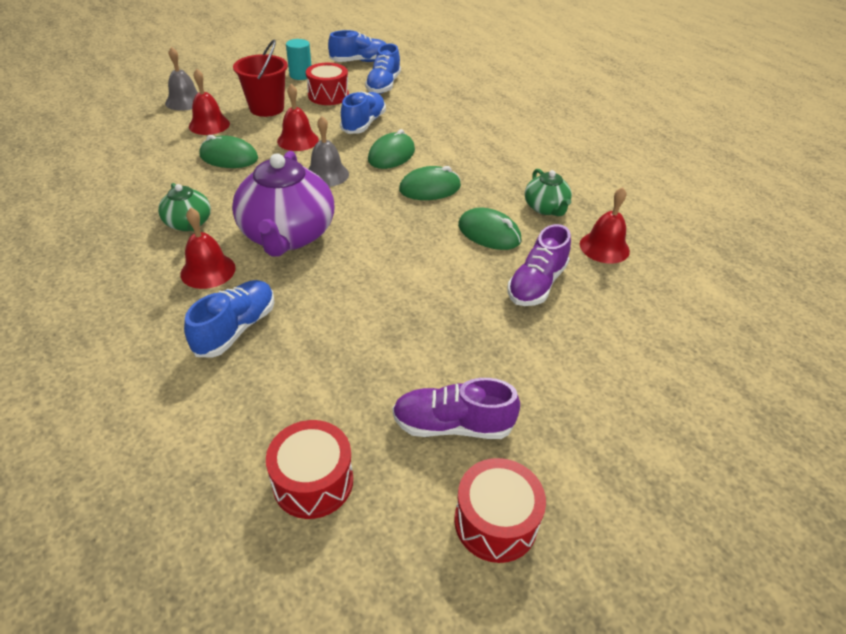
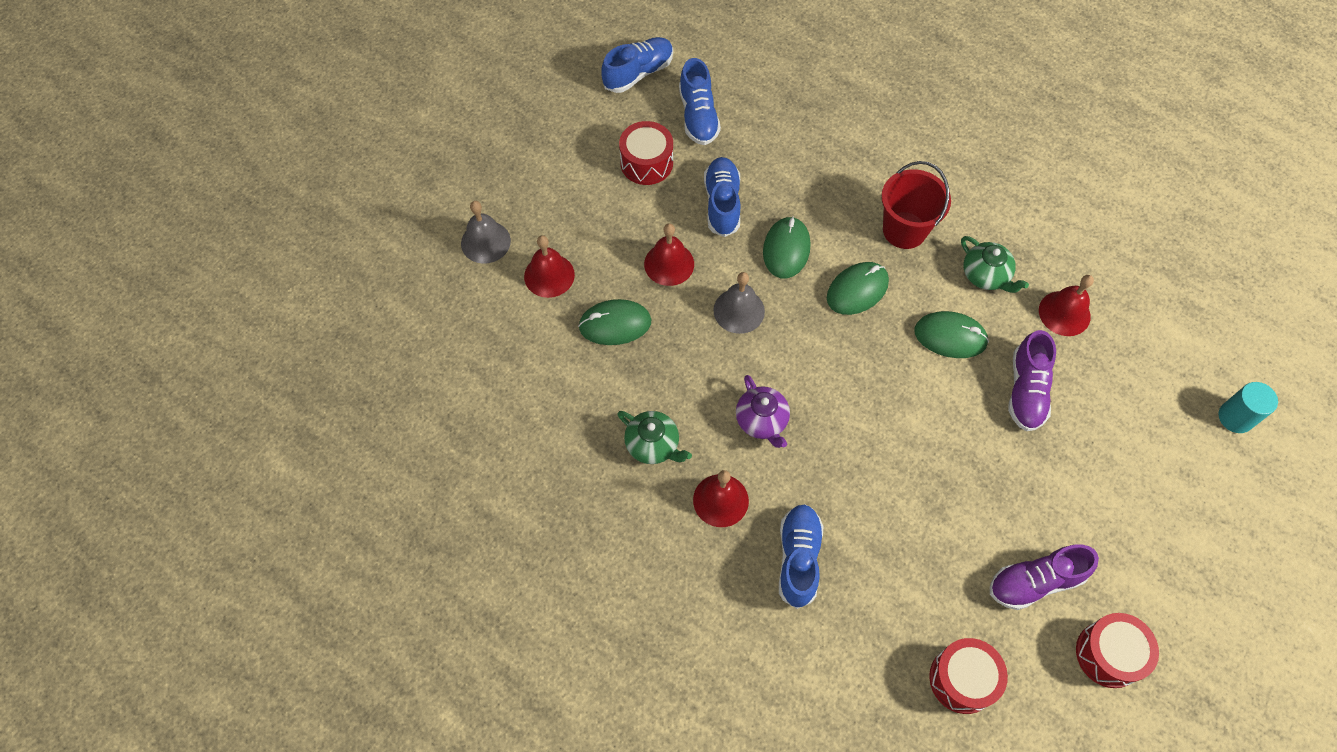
camera: 20 degrees left, 20 degrees up
purple teapot [232,151,334,257] -> purple teapot [736,375,790,448], size x0.51
red bucket [233,40,288,117] -> red bucket moved to [881,161,951,249]
turquoise cylinder [286,39,311,80] -> turquoise cylinder moved to [1219,382,1278,433]

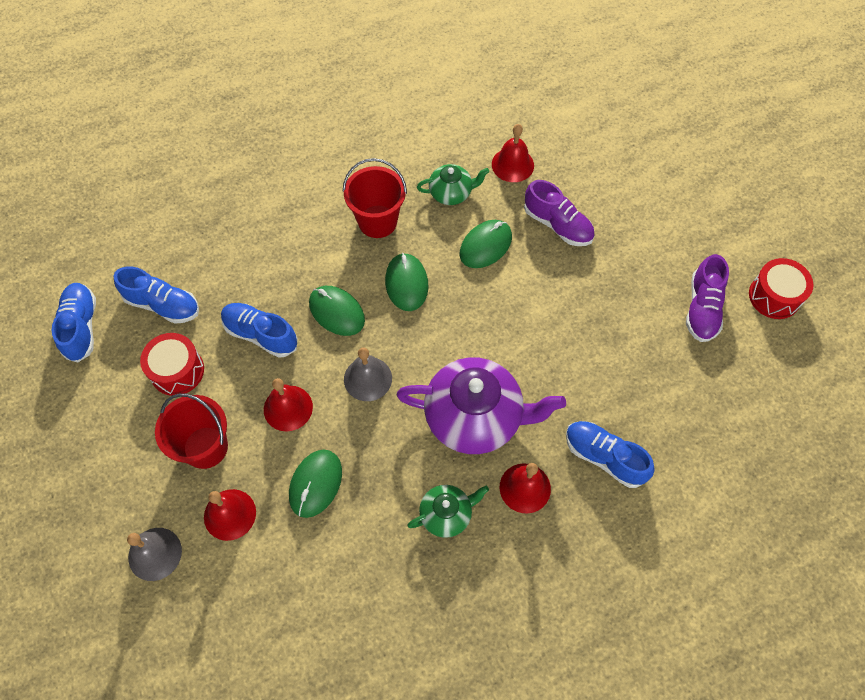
camera: 60 degrees left, 0 degrees up
purple teapot [736,375,790,448] -> purple teapot [397,357,566,454], size x1.96
red drum [929,638,1008,714] -> none
turquoise cylinder [1219,382,1278,433] -> none
none -> red bucket [155,393,228,469]

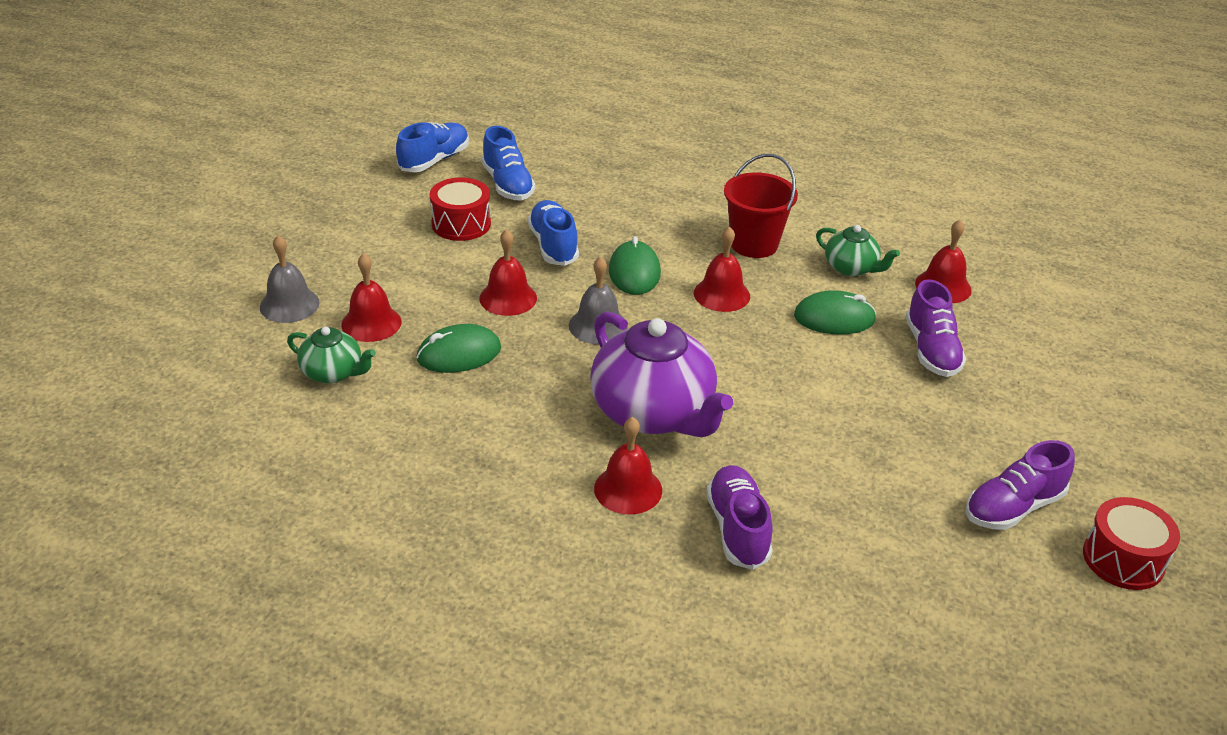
camera: 45 degrees right, 25 degrees down
red bucket [155,393,228,469] -> none
green mouse [385,253,429,311] -> red bell [694,226,750,312]
green teapot [407,485,489,538] -> green teapot moved to [287,327,376,384]
blue shoe [566,421,655,488] -> purple shoe [706,465,773,570]

